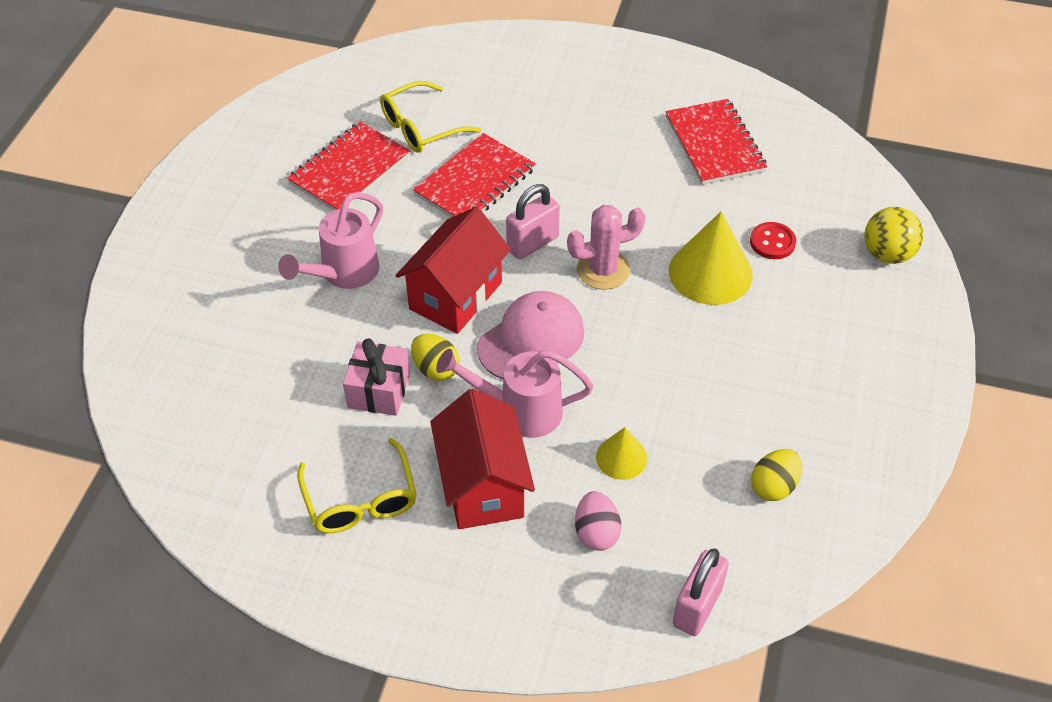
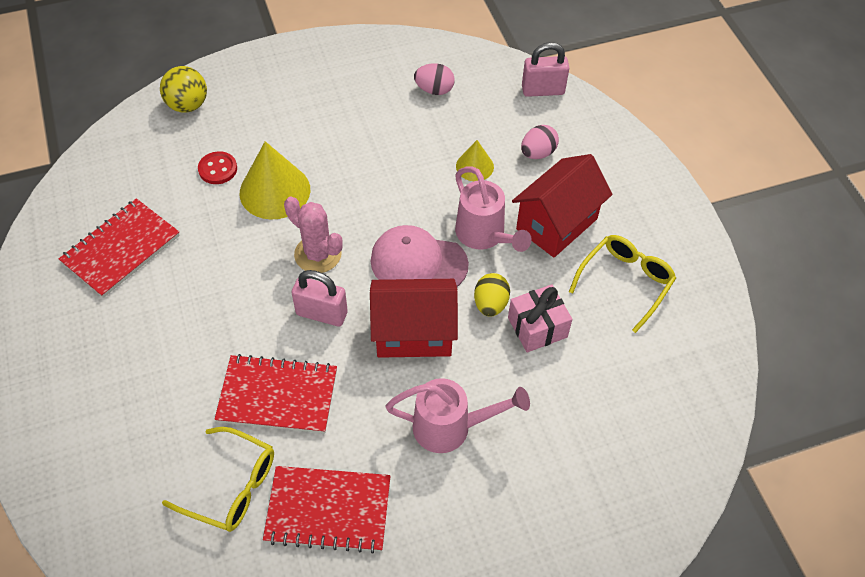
camera: 125 degrees left, 5 degrees up
yellow egg [751,449,802,501] -> pink egg [414,63,455,95]

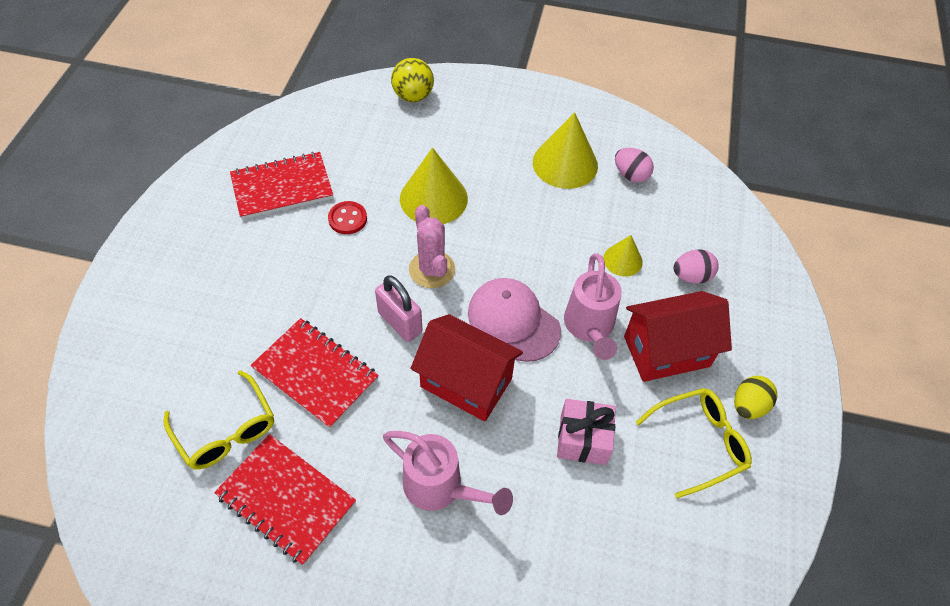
camera: 30 degrees right, 0 degrees up
red button [198,151,237,184] -> red button moved to [328,201,367,234]
yellow egg [474,273,510,317] -> yellow egg moved to [734,376,777,419]
pink padlock [522,42,569,97] -> none
none -> yellow cone [533,112,598,189]

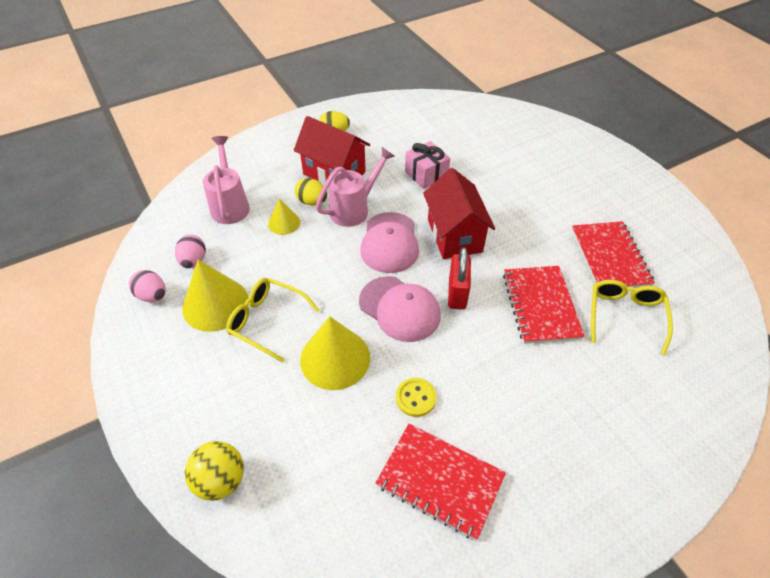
camera: 130 degrees left, 5 degrees down
red button [328,201,367,234] -> yellow button [396,378,436,417]
pink padlock [375,275,422,342] -> red padlock [448,247,471,310]
pink watering can [383,431,513,515] -> pink watering can moved to [203,136,250,224]
pink cactus [409,205,455,288] -> pink cap [359,276,441,342]
yellow glasses [636,388,752,498] -> yellow glasses moved to [226,278,320,363]
pink egg [674,249,719,284] -> pink egg moved to [129,270,166,302]
none -> yellow egg [295,178,327,205]

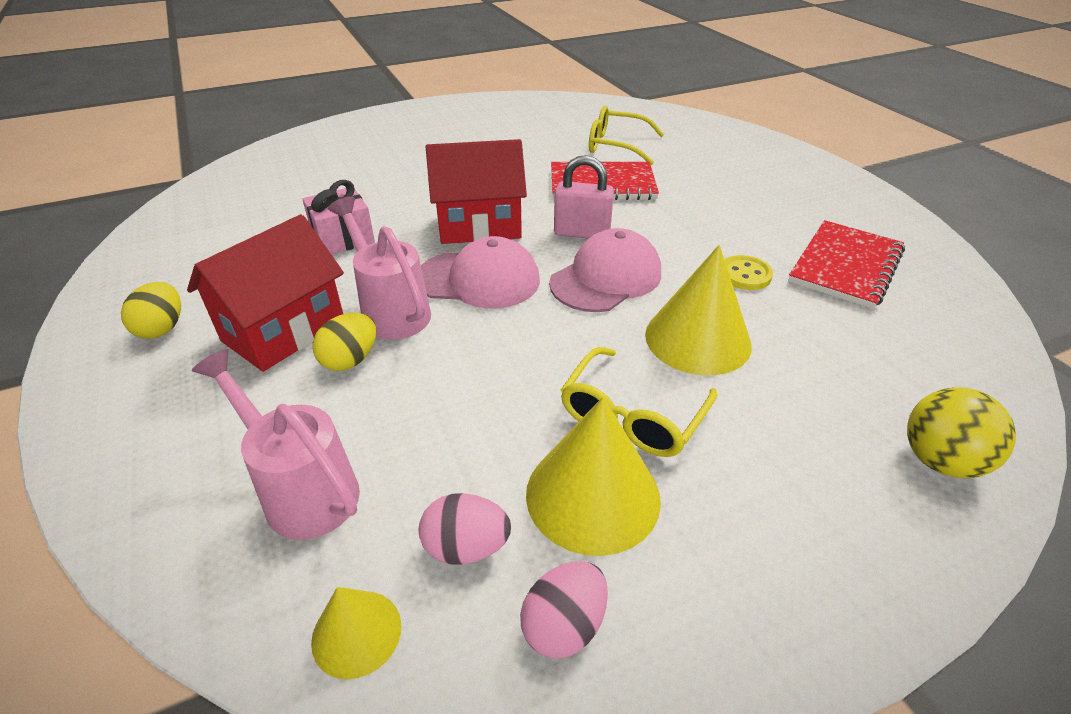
camera: 85 degrees left, 10 degrees down
pink watering can [203,136,250,224] -> pink watering can turned 45 degrees clockwise [192,349,360,540]
yellow cone [268,198,300,235] -> yellow cone moved to [311,587,401,680]
red padlock [448,247,471,310] -> pink padlock [554,155,614,238]
red notebook [572,221,655,288] -> none

